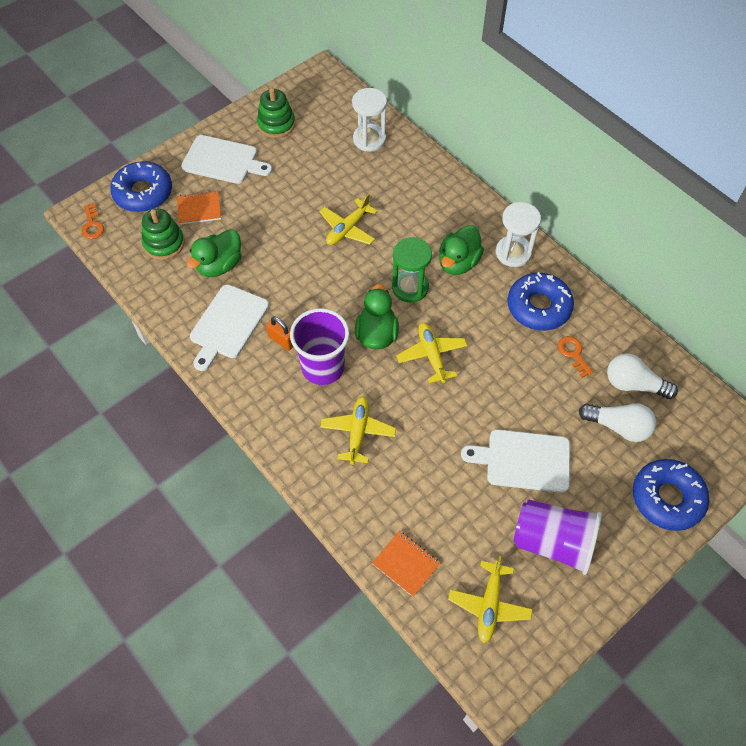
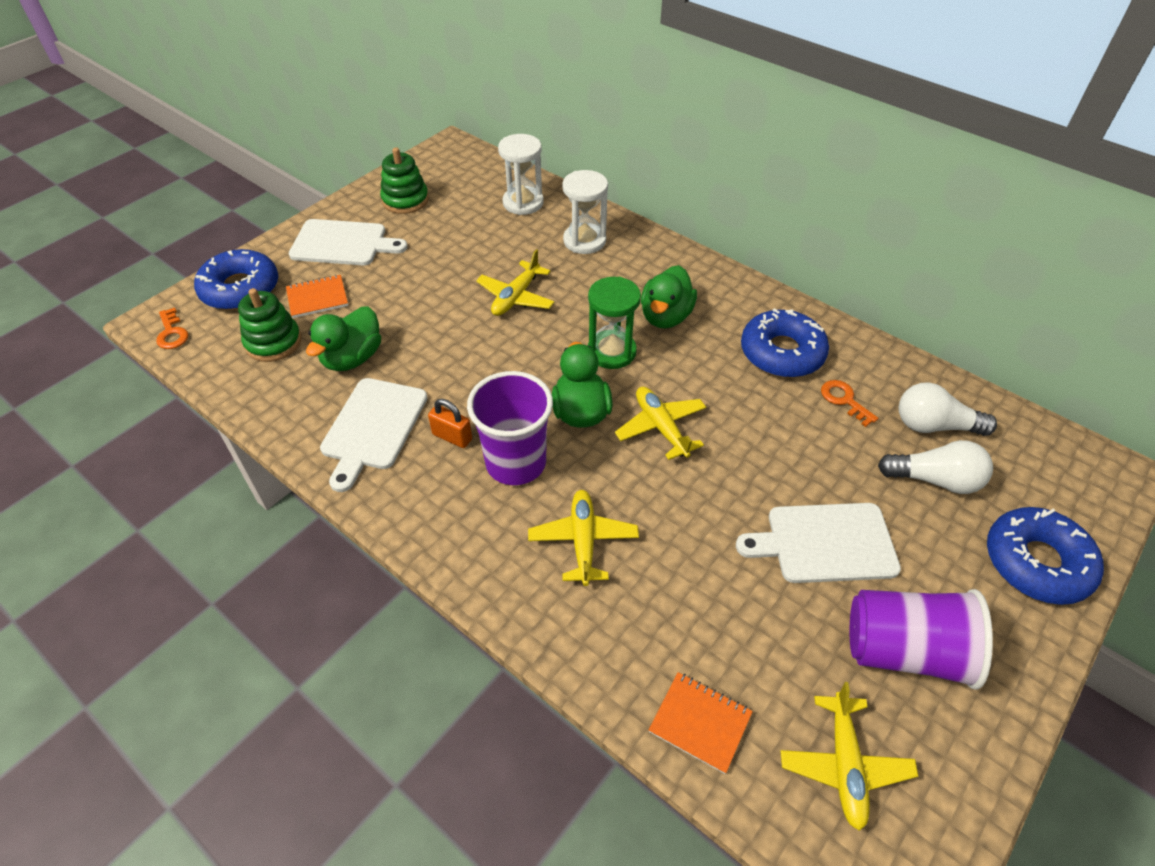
camera: 10 degrees left, 10 degrees down
white hourglass [496,202,541,267] -> white hourglass moved to [562,170,608,254]

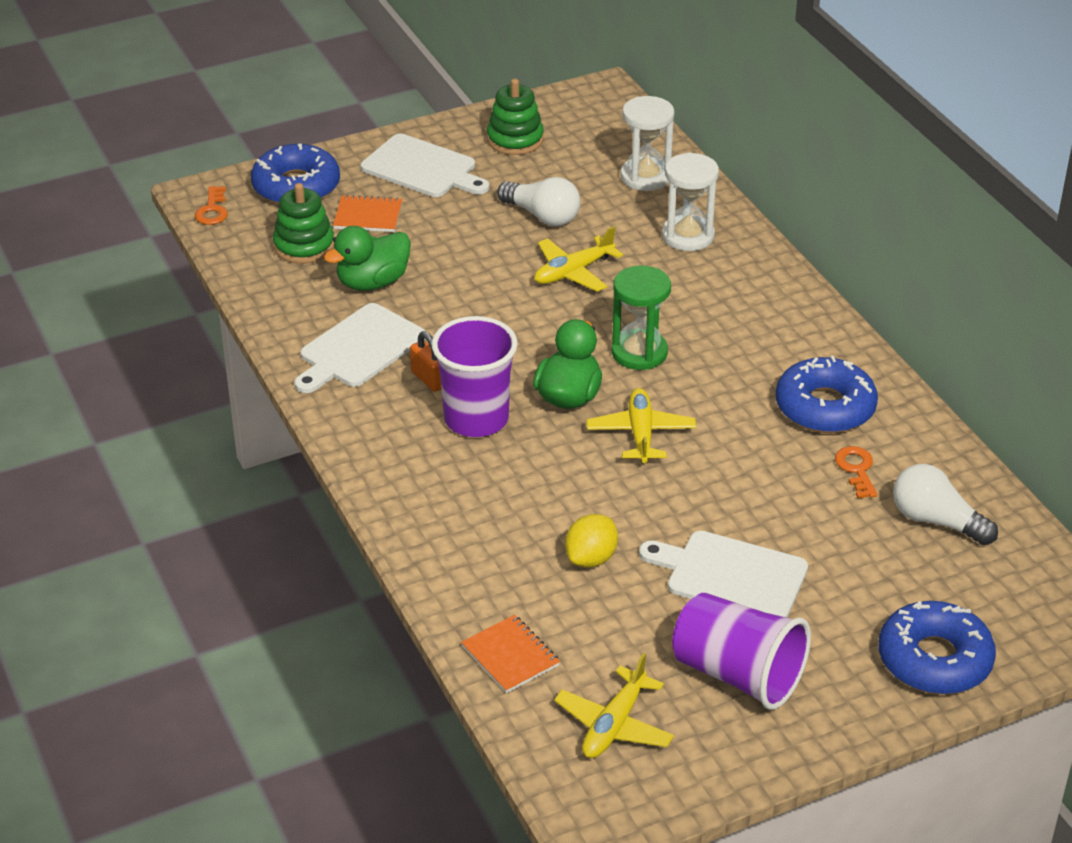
camera: 25 degrees right, 10 degrees down
yellow plane [528,490,639,586] -> none
green duck [641,265,697,329] -> none
white light bulb [878,440,993,494] -> white light bulb moved to [497,177,580,226]
none -> yellow lemon [565,514,618,568]

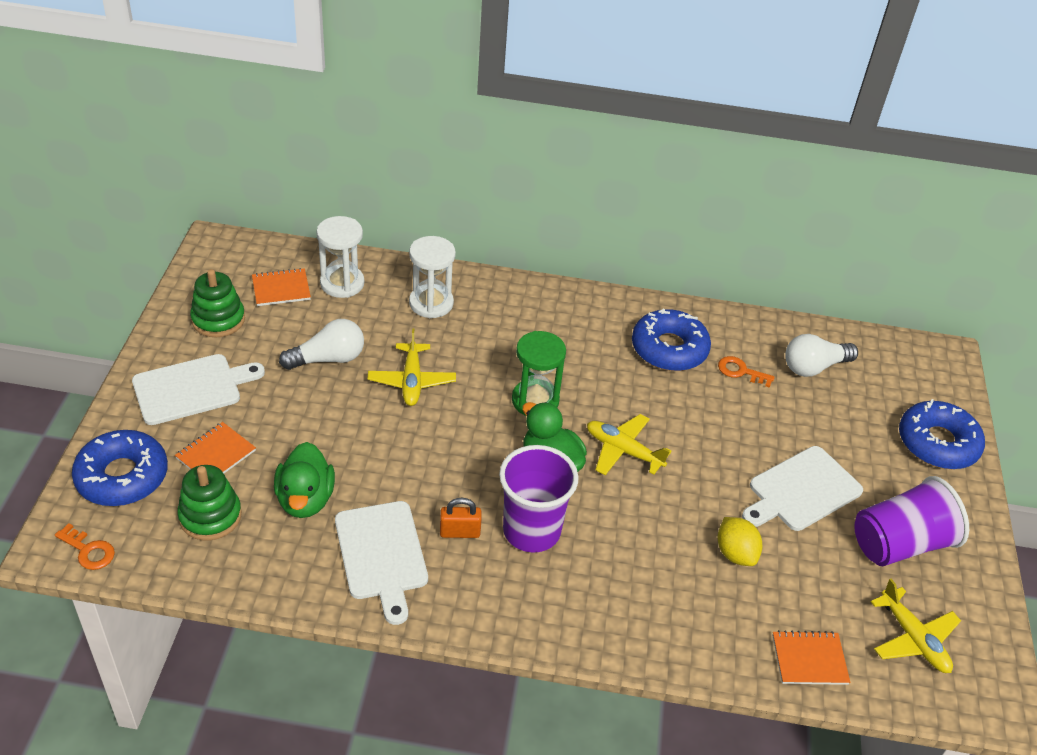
camera: 60 degrees left, 5 degrees up
none -> orange notebook [252,268,311,306]

